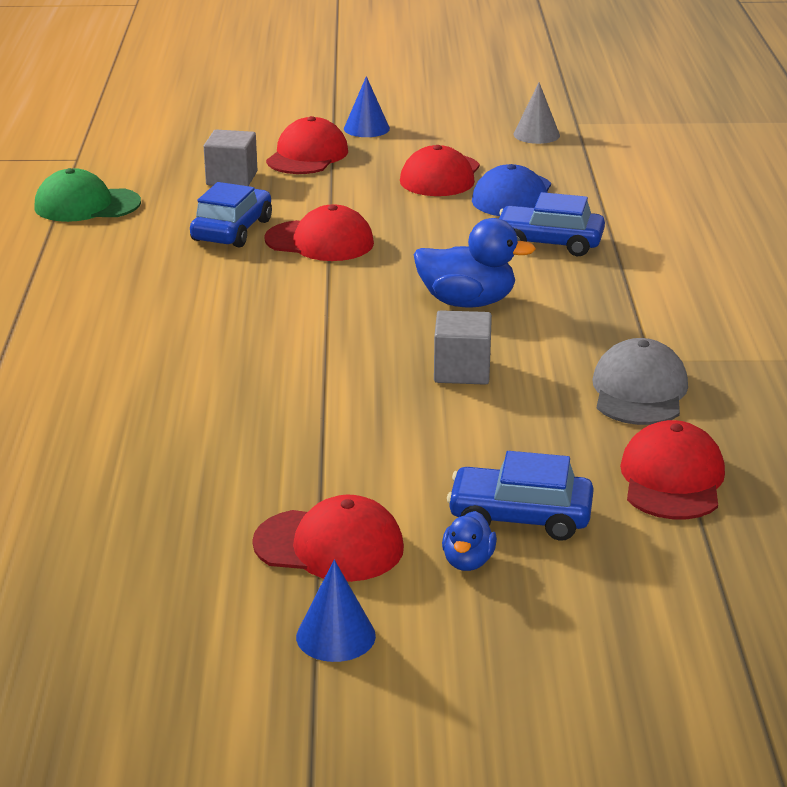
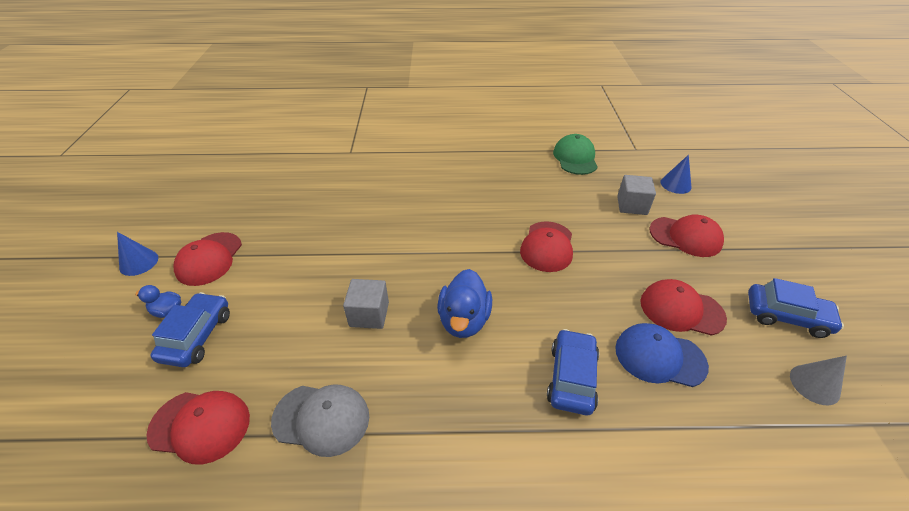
camera: 90 degrees right, 15 degrees up
blue car [190,182,272,248] -> blue car moved to [748,278,844,338]
blue cone [344,76,390,137] -> blue cone moved to [661,155,692,194]

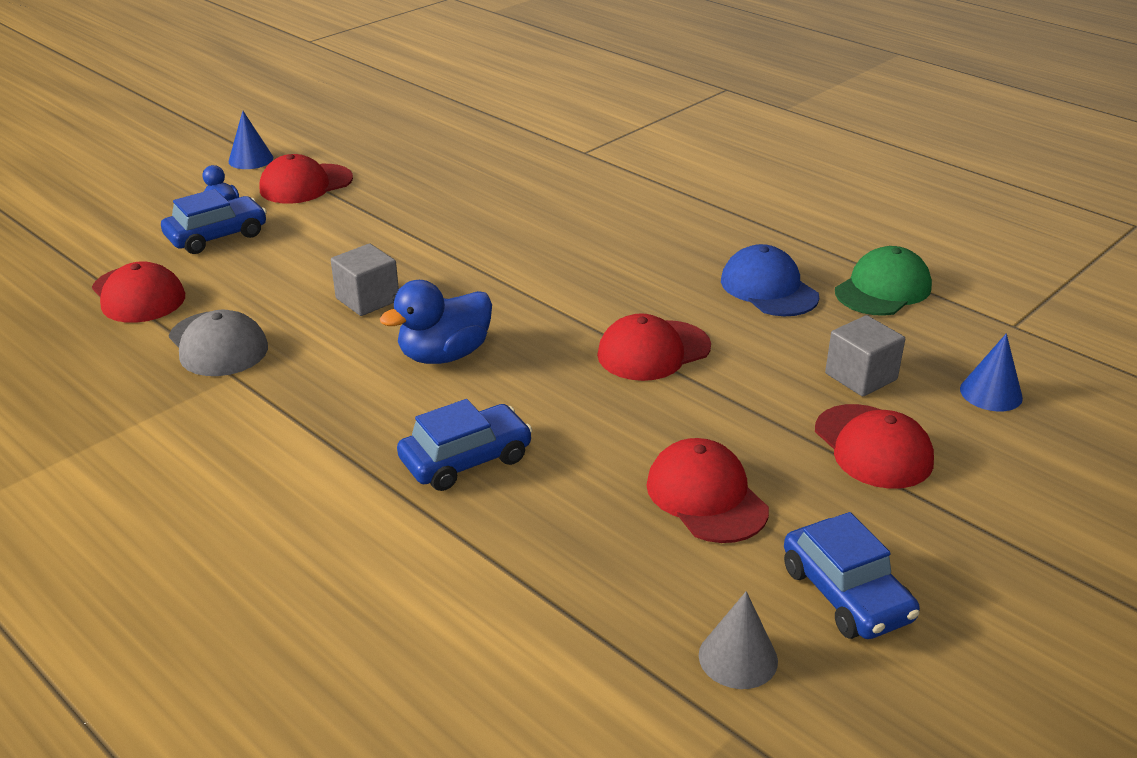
camera: 45 degrees right, 10 degrees down
blue cap [615,323,709,387] -> blue cap moved to [721,244,819,316]

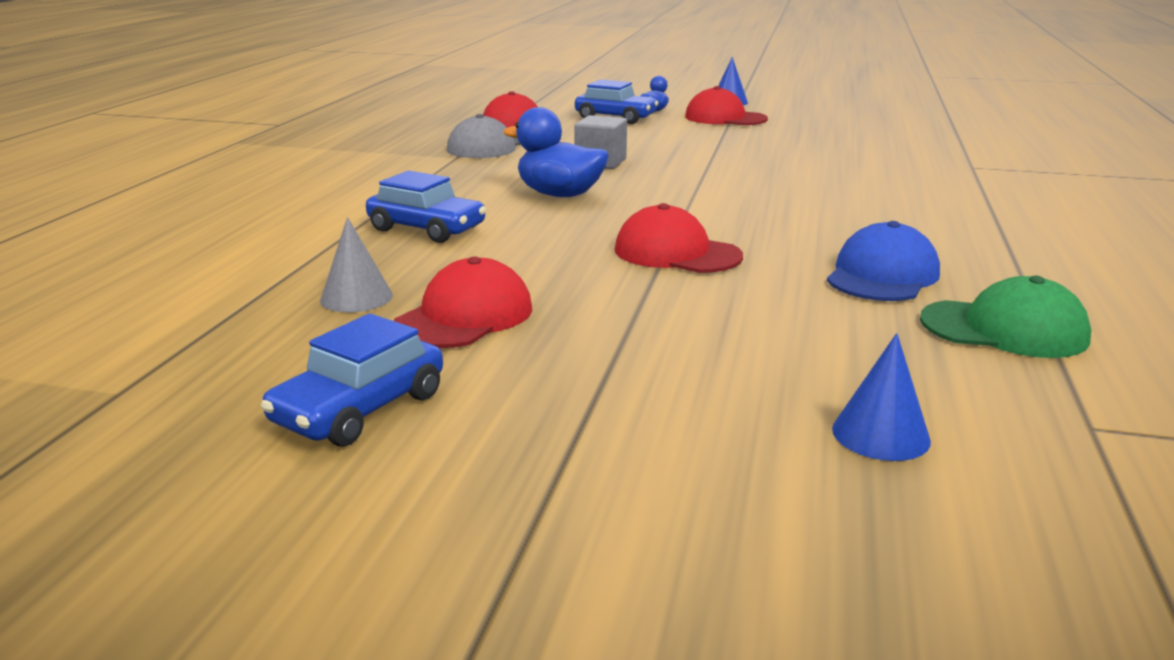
camera: 60 degrees right, 10 degrees down
grey cone [699,591,778,689] -> grey cone moved to [320,217,393,312]
red cap [815,404,934,489] -> none
grey cube [825,315,905,397] -> none

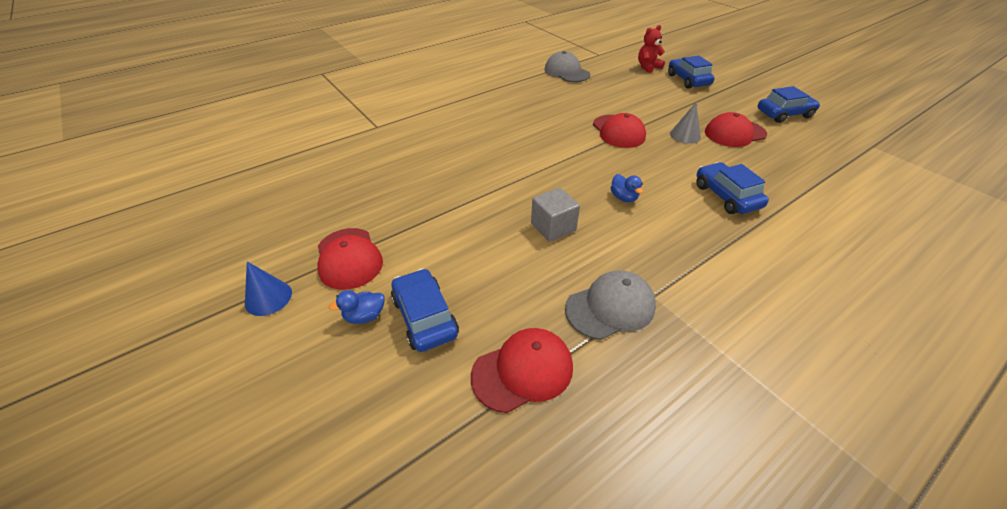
camera: 140 degrees left, 20 degrees up
grey cone [320,217,393,312] -> grey cone moved to [670,103,701,144]
blue duck [503,107,609,197] -> blue duck [610,174,644,202], size x0.54
blue cap [827,221,940,301] -> none
blue cone [832,333,931,461] -> red teddy bear [638,25,665,73]
green cap [920,276,1091,358] -> grey cap [545,51,590,82]
none -> blue car [668,56,715,89]

